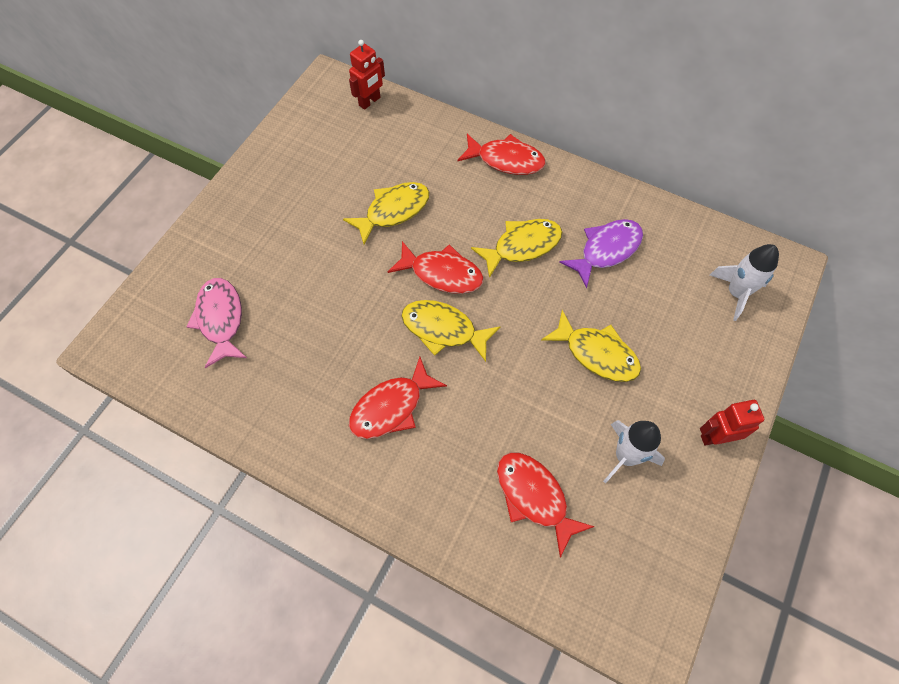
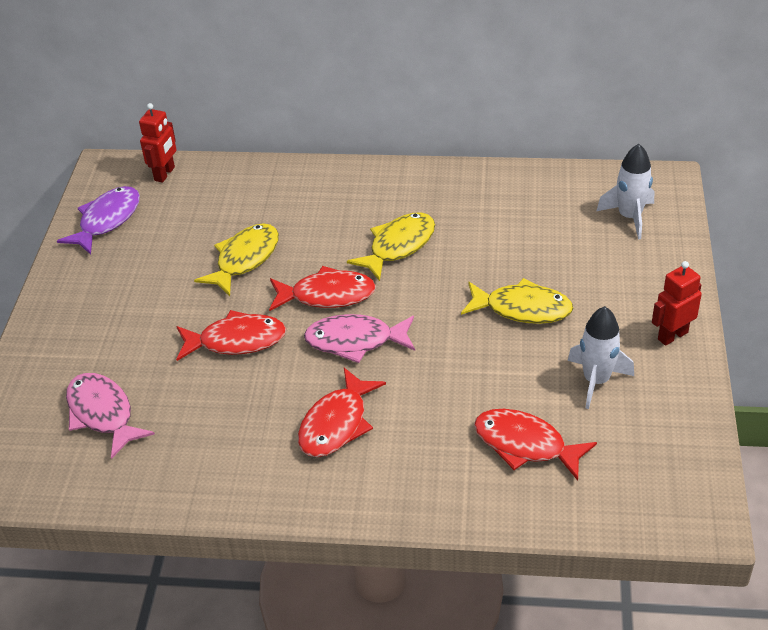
camera: 20 degrees left, 20 degrees down
yellow fish [401,300,501,362] -> pink fish [304,314,415,363]
red fish [457,134,546,175] -> red fish moved to [176,310,286,361]
purple fish [559,219,643,288] -> purple fish moved to [57,186,140,255]

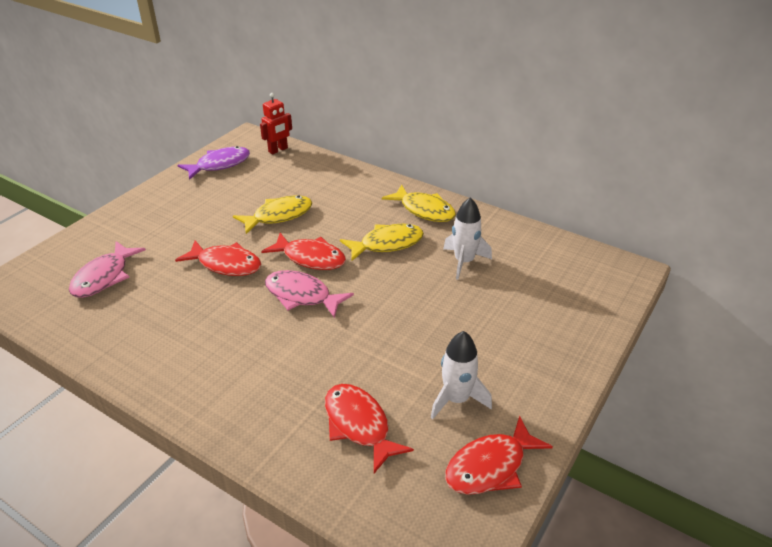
camera: 25 degrees right, 5 degrees down
pink fish [66,373,155,459] -> pink fish turned 150 degrees counterclockwise [69,241,146,298]
red fish [298,368,386,457] -> red fish moved to [445,415,553,495]
yellow fish [461,278,573,324] -> yellow fish moved to [382,184,456,222]
white rocket [596,144,654,240] -> white rocket moved to [443,198,492,280]
red robot [652,261,702,346] -> none

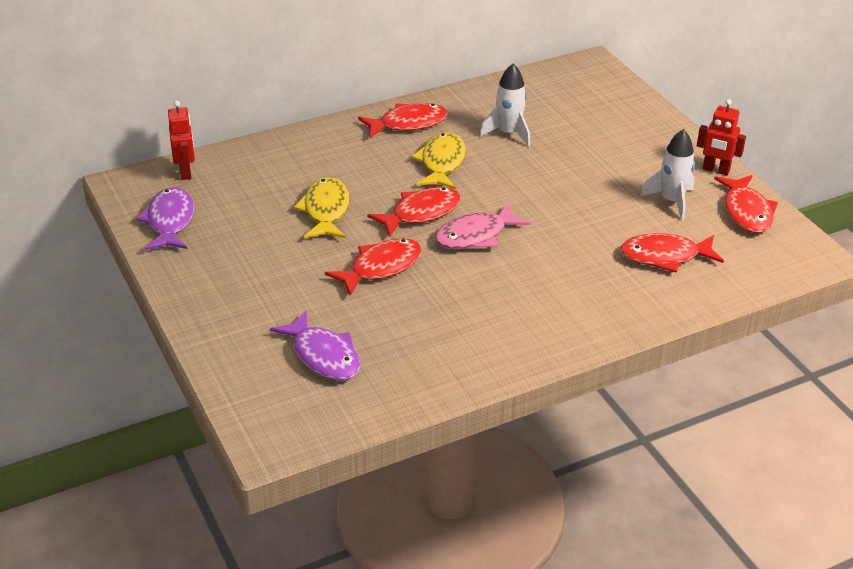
camera: 60 degrees left, 0 degrees up
pink fish [69,241,146,298] -> purple fish [270,310,360,380]
yellow fish [382,184,456,222] -> red fish [358,103,447,138]
none -> red robot [697,99,746,175]

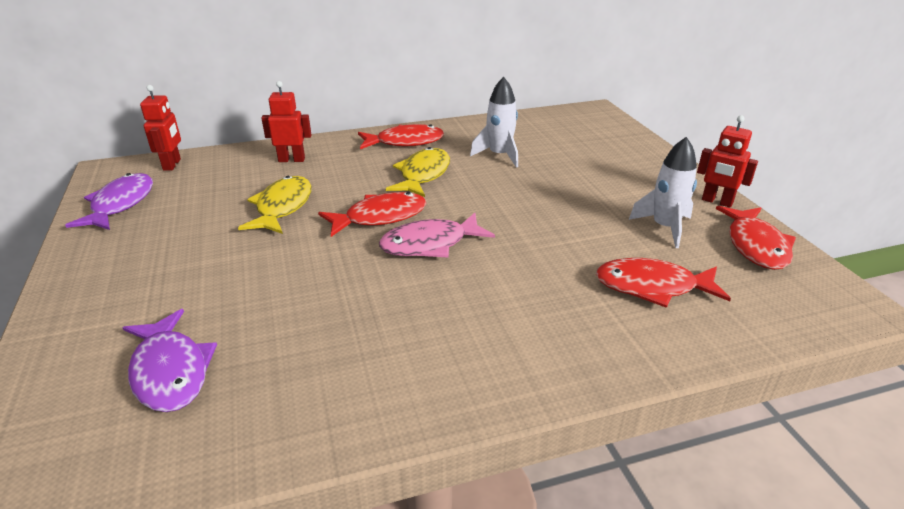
camera: 10 degrees right, 5 degrees down
red fish [325,238,422,296] -> none
none -> red robot [261,81,311,162]

